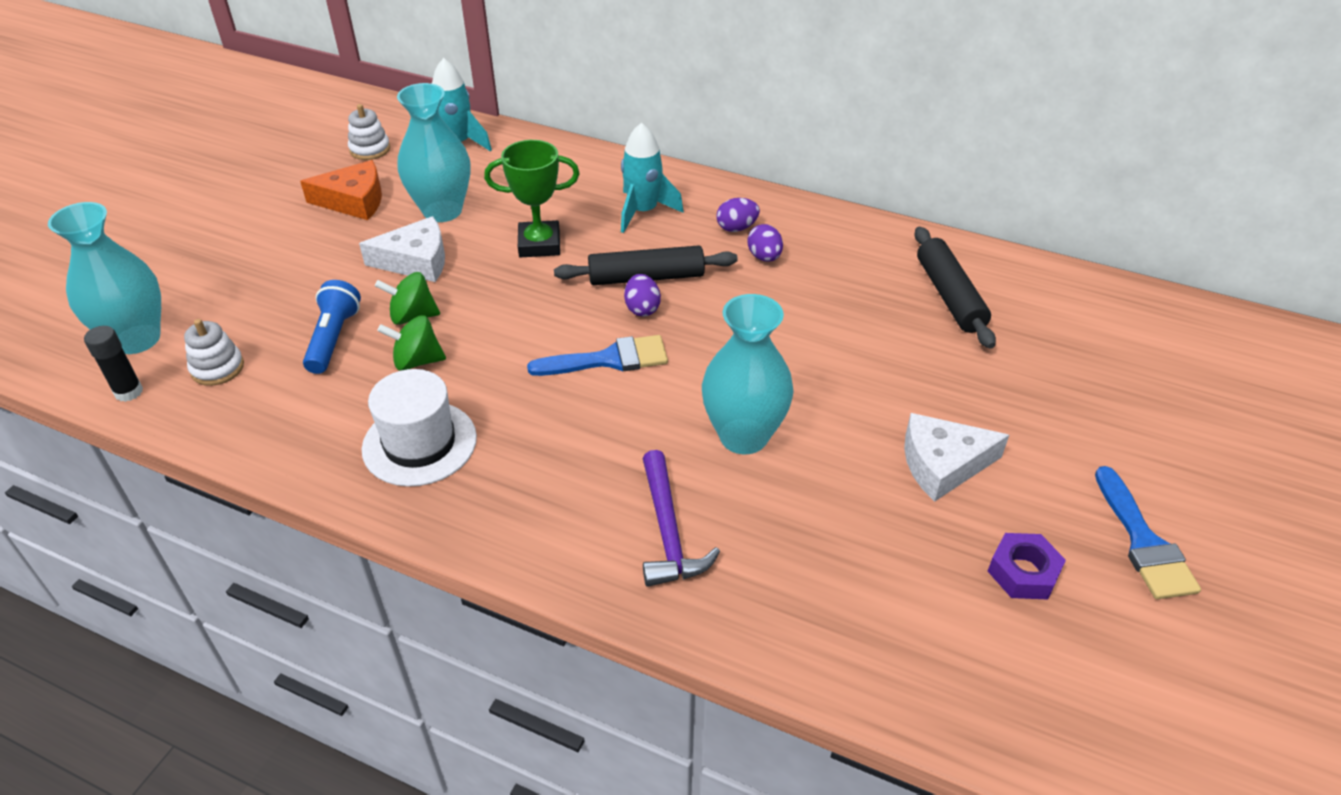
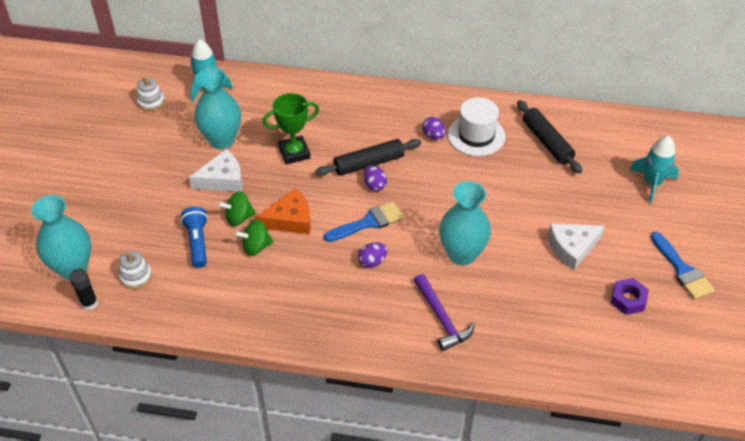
camera: 15 degrees left, 5 degrees up
orange cheese [300,160,382,220] -> orange cheese moved to [256,188,311,235]
white hat [362,369,477,487] -> white hat moved to [448,97,505,156]
turquoise rocket [621,122,684,233] -> turquoise rocket moved to [629,135,679,204]
purple egg [716,198,760,232] -> purple egg moved to [358,242,387,268]

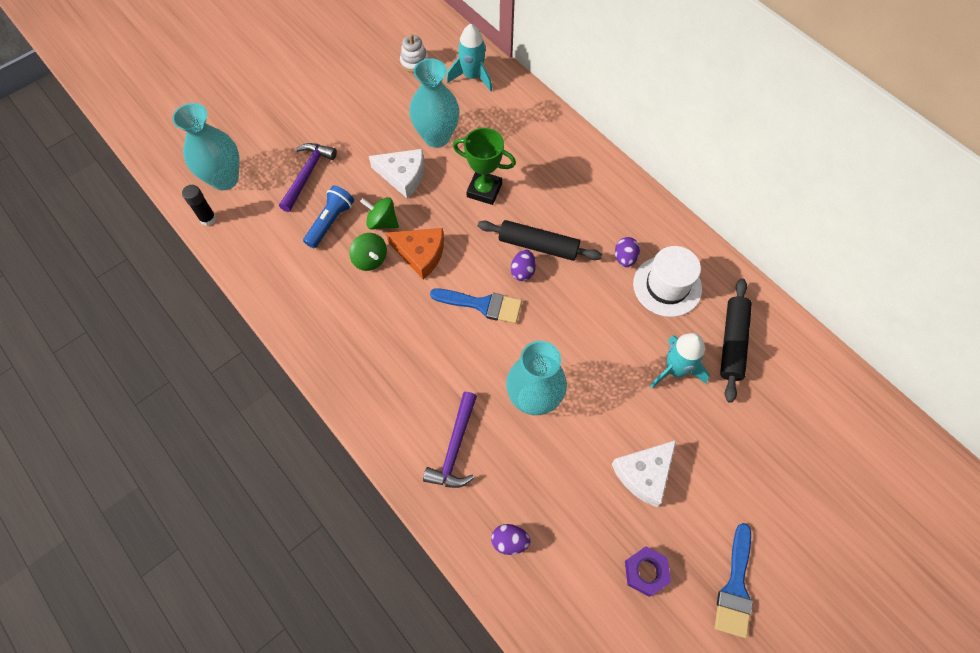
camera: 40 degrees right, 15 degrees up
white stacking toy [119,250,152,289] -> none
green spinning top [235,220,273,256] -> green spinning top turned 150 degrees counterclockwise [349,233,387,271]
purple egg [358,242,387,268] -> purple egg moved to [491,524,531,555]
white cheese [548,224,605,270] -> white cheese turned 60 degrees counterclockwise [612,440,676,507]
turquoise rocket [629,135,679,204] -> turquoise rocket moved to [650,333,710,389]
none -> purple hammer [279,143,337,212]

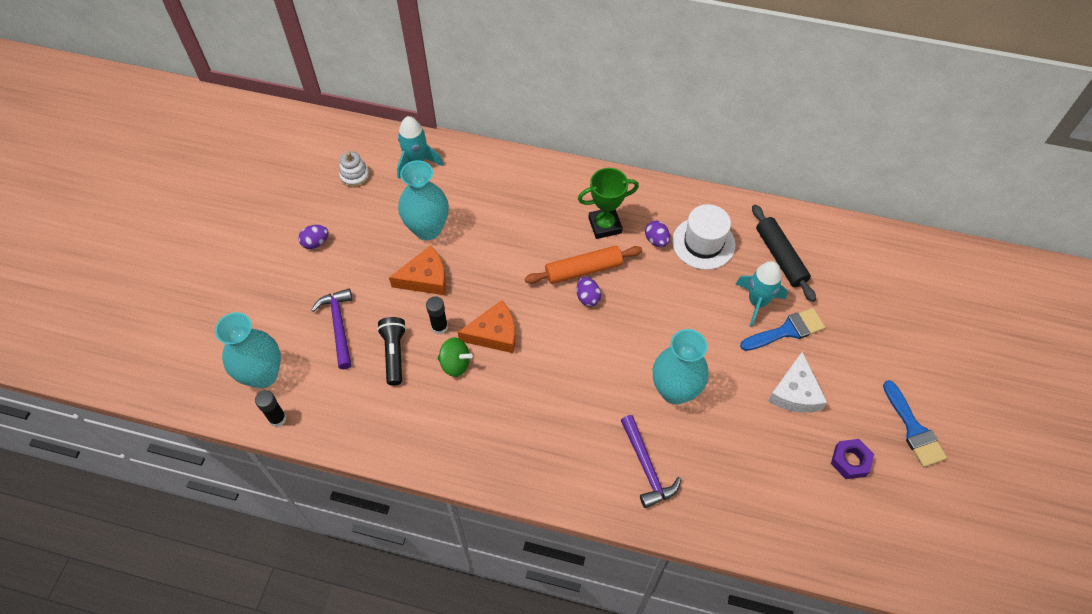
camera: 35 degrees left, 5 degrees down
blue flashlight [303,185,354,248] -> black flashlight [377,317,406,386]
green spinning top [360,197,399,230] -> black glue stick [426,296,448,334]
white cheese [369,149,424,198] -> orange cheese [389,245,446,295]
blue brush [430,289,522,324] -> blue brush moved to [740,308,825,351]
green trophy [453,128,516,205] -> green trophy moved to [578,168,639,239]
black rolling pin [478,220,602,261] -> orange rolling pin [525,246,642,284]
purple egg [491,524,531,555] -> purple egg moved to [298,225,329,249]

